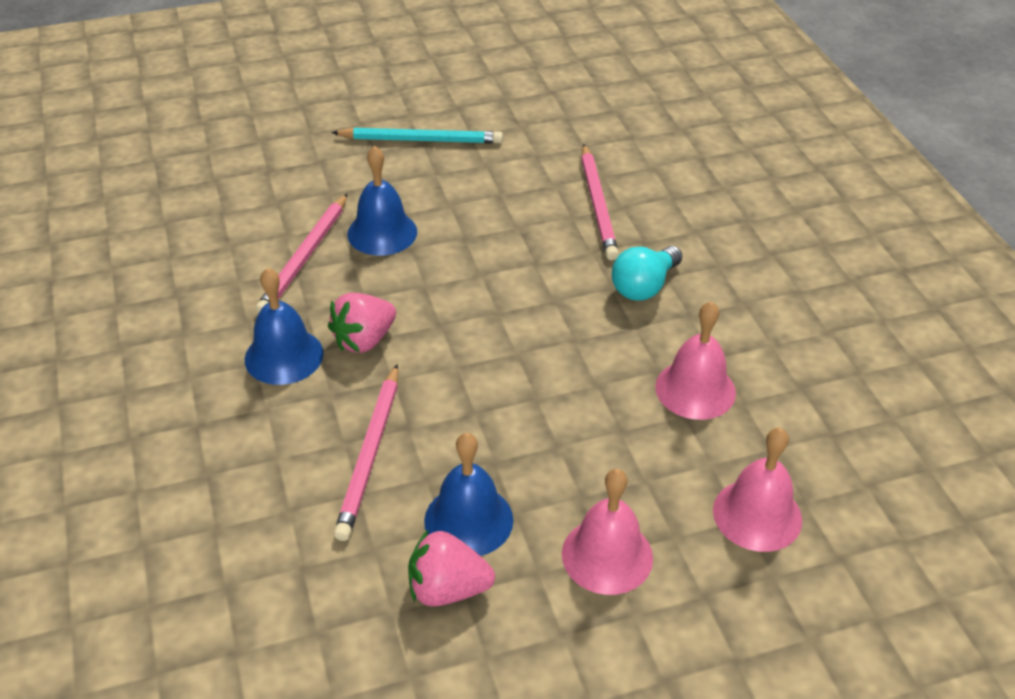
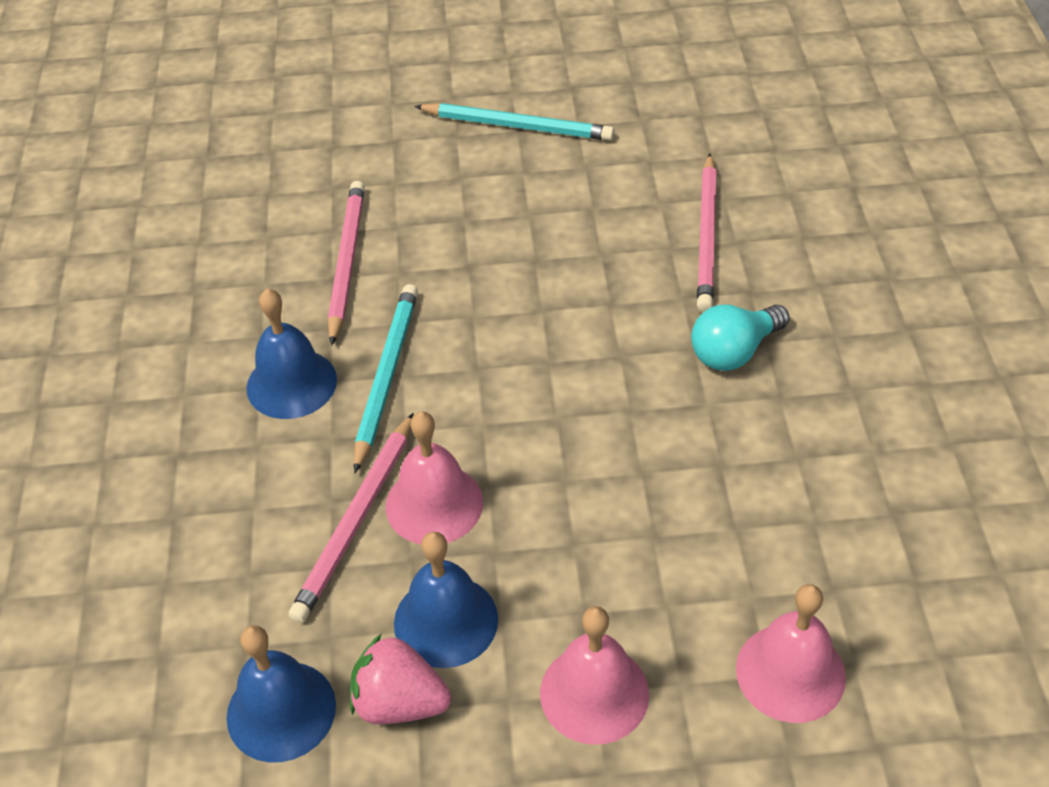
camera: 15 degrees right, 5 degrees up
pink pencil [256,194,347,313] -> pink pencil turned 150 degrees clockwise [328,181,365,345]
pink strawberry [328,293,396,353] -> turquoise pencil [354,284,418,473]
blue bell [347,146,417,256] -> blue bell moved to [227,625,336,763]
pink bell [655,301,736,420] -> pink bell moved to [386,411,483,544]

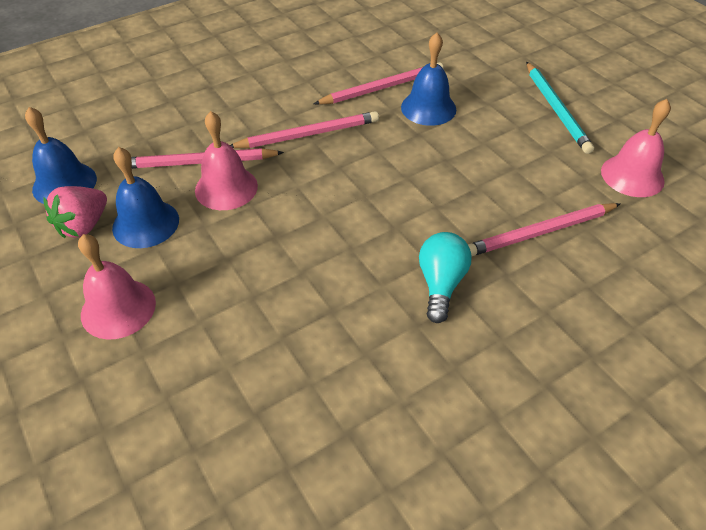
camera: 60 degrees right, 0 degrees up
blue bell [246,289,337,419] -> blue bell moved to [401,33,456,126]
pink strawberry [350,633,451,724] -> pink strawberry turned 135 degrees counterclockwise [43,186,107,238]
turquoise pencil [354,284,418,473] -> pink pencil [230,111,379,148]
turquoise light bulb [691,304,790,371] -> turquoise light bulb turned 75 degrees clockwise [419,232,472,323]
pink bell [736,584,846,723] -> pink bell moved to [601,99,671,197]

